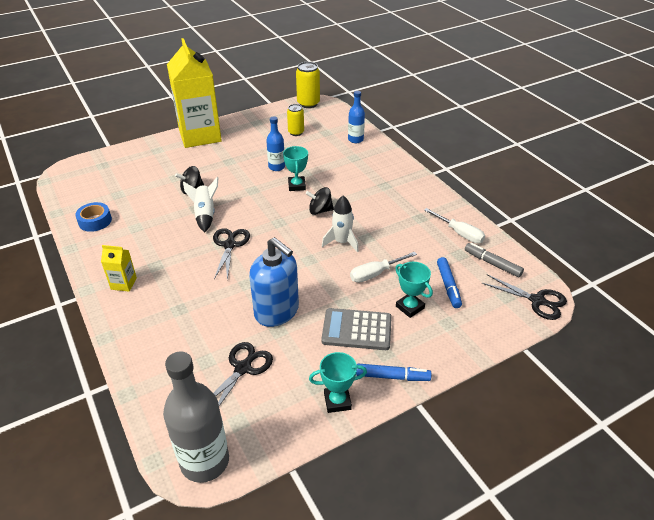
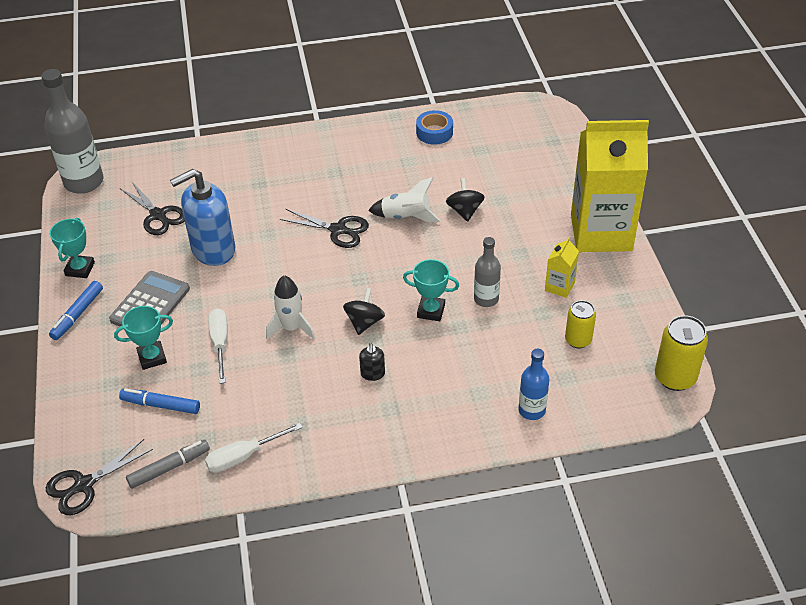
camera: 110 degrees right, 5 degrees up
yellow carton [101,245,137,292] -> yellow carton moved to [545,237,579,298]
blue bottle [266,116,285,171] -> grey bottle [474,237,501,307]
none -> black soap dispenser [359,343,385,381]

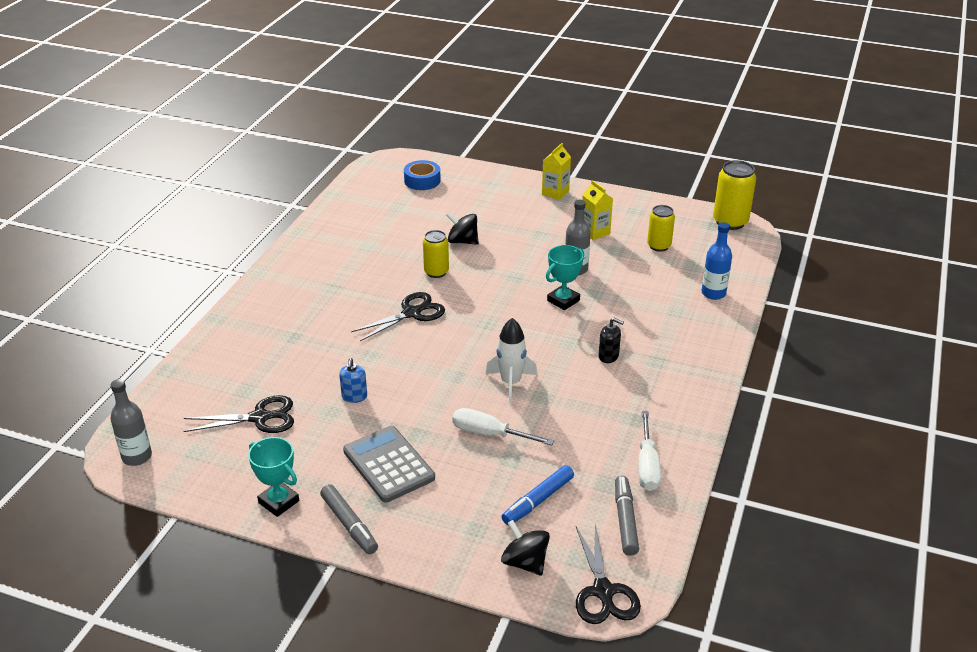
camera: 60 degrees left, 10 degrees down
grey bottle [41,69,103,193] -> grey bottle [110,379,152,466], size x0.56
blue marker [49,281,103,340] -> grey marker [320,484,378,554]
turquoise trophy [114,306,173,370] -> none
blue soap dispenser [170,169,235,266] -> blue soap dispenser [339,358,367,403], size x0.41
black spinning top [343,288,385,335] -> black spinning top moved to [501,520,550,576]
white rocket [368,177,441,222] -> yellow can [423,230,449,278]
blue tape [416,110,453,145] -> blue tape moved to [404,160,441,190]
yellow carton [571,120,649,252] -> yellow carton [542,143,571,200], size x0.40

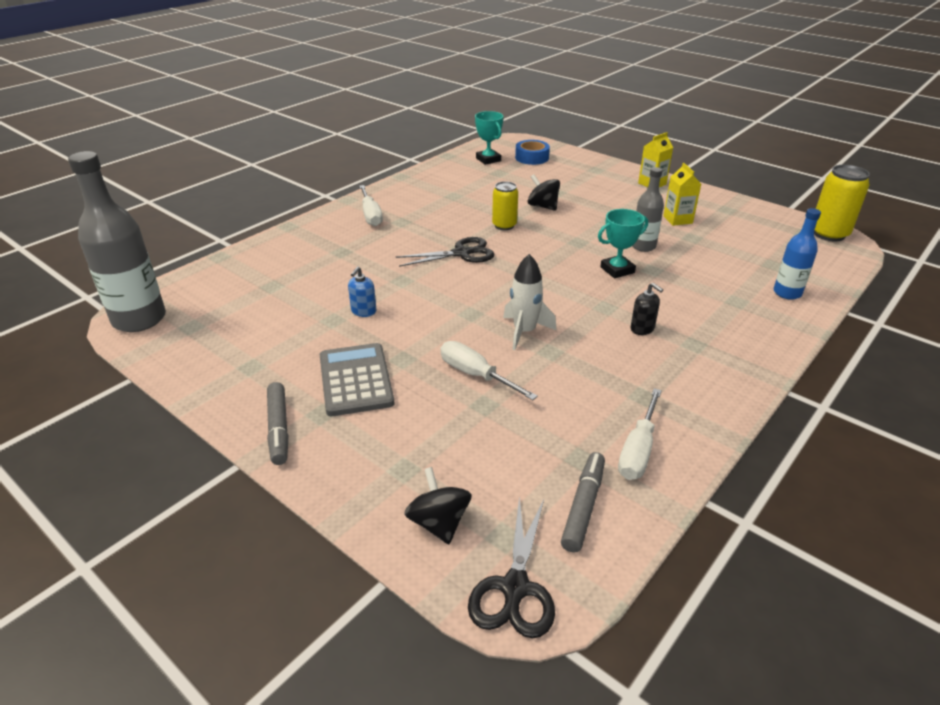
camera: 20 degrees right, 0 degrees up
grey bottle [110,379,152,466] -> grey bottle [68,151,166,332], size x1.79
black scissors [183,395,294,433] -> none
turquoise trophy [248,437,299,517] -> turquoise trophy moved to [475,111,503,165]
blue marker [502,465,574,525] -> none
yellow can [647,205,675,252] -> none
none -> white screwdriver [359,185,383,226]

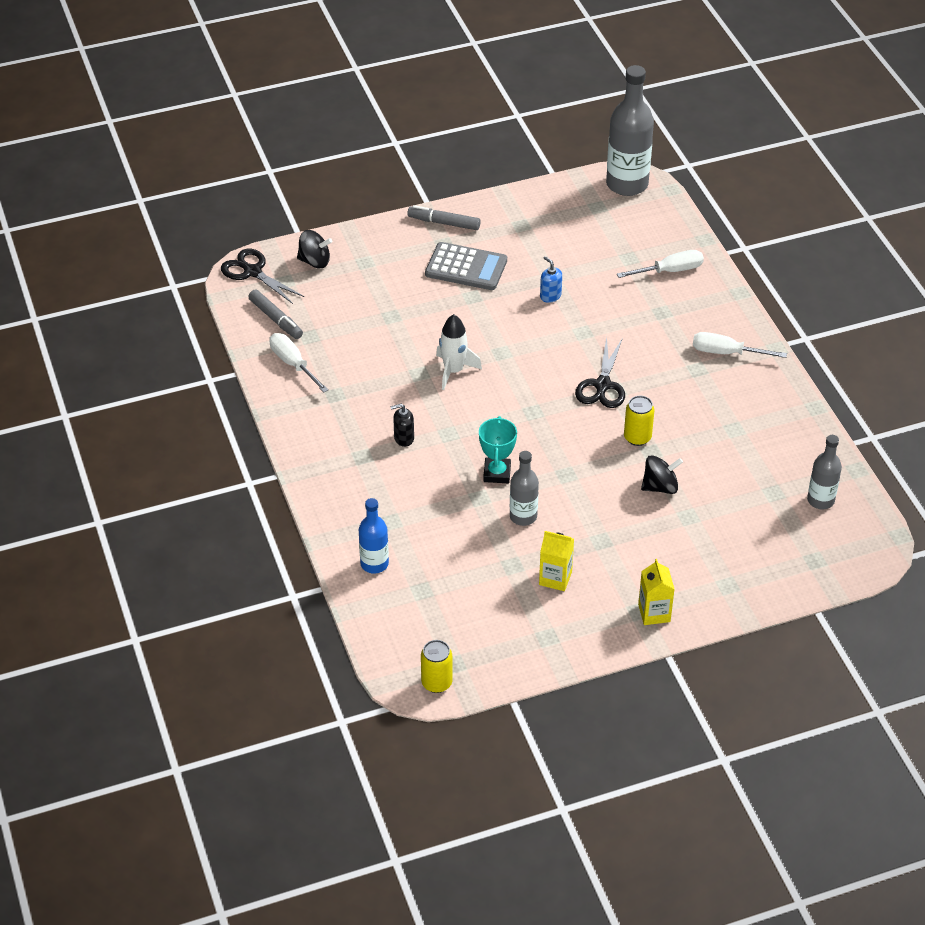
camera: 120 degrees right, 10 degrees up
white screwdriver [440,341,538,400] -> white screwdriver moved to [617,250,704,278]
turquoise trophy [475,111,503,165] -> grey bottle [807,435,842,509]
blue tape [515,140,550,165] -> none
yellow can [814,165,870,242] -> yellow can [421,640,453,693], size x0.66

